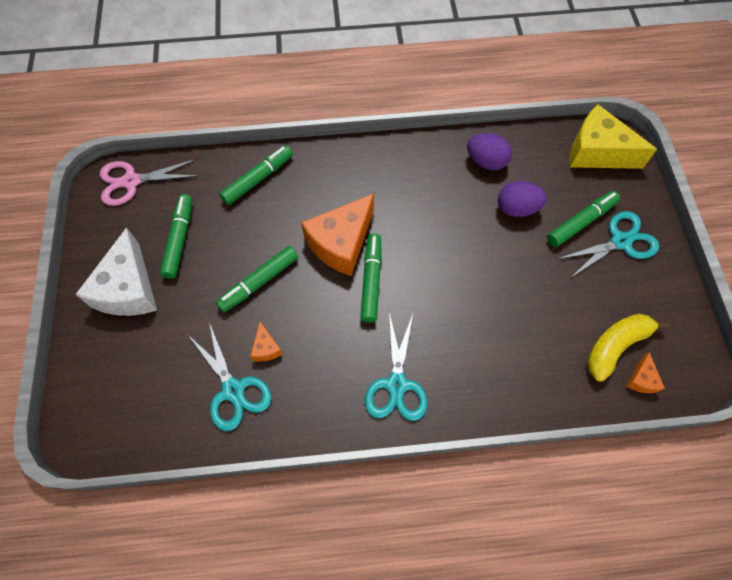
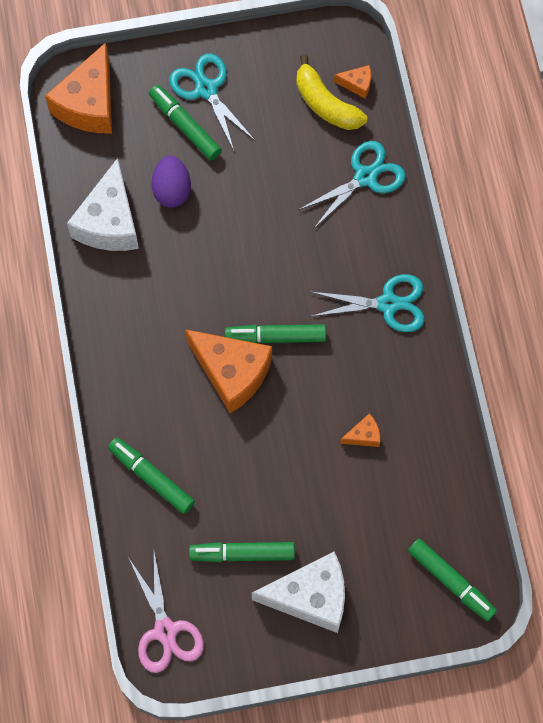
camera: 95 degrees left, 5 degrees up
turquoise scissors [188,322,272,431] -> turquoise scissors moved to [298,141,406,228]
green marker [216,246,298,312] -> green marker moved to [408,539,497,621]
purple egg [467,133,512,170] -> white cheese [67,158,139,251]
yellow cheese [570,104,657,169] -> orange cheese [45,42,112,133]

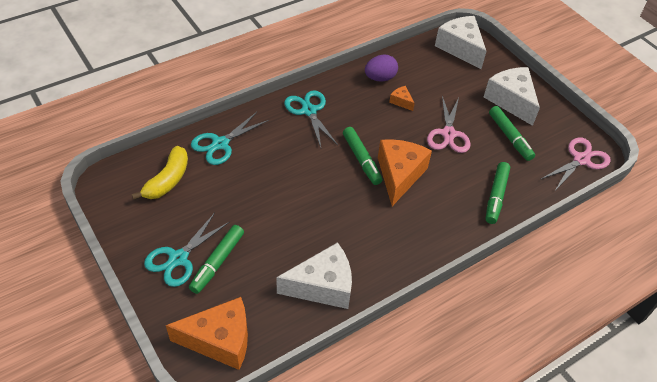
camera: 115 degrees left, 20 degrees down
purple egg [151,156,191,208] -> purple egg moved to [365,55,398,81]
turquoise scissors [298,141,406,228] -> turquoise scissors turned 75 degrees counterclockwise [191,112,269,165]
orange cheese [334,65,371,99] -> none
green marker [408,539,497,621] -> white cheese [435,16,486,69]
none -> pink scissors [427,96,470,153]

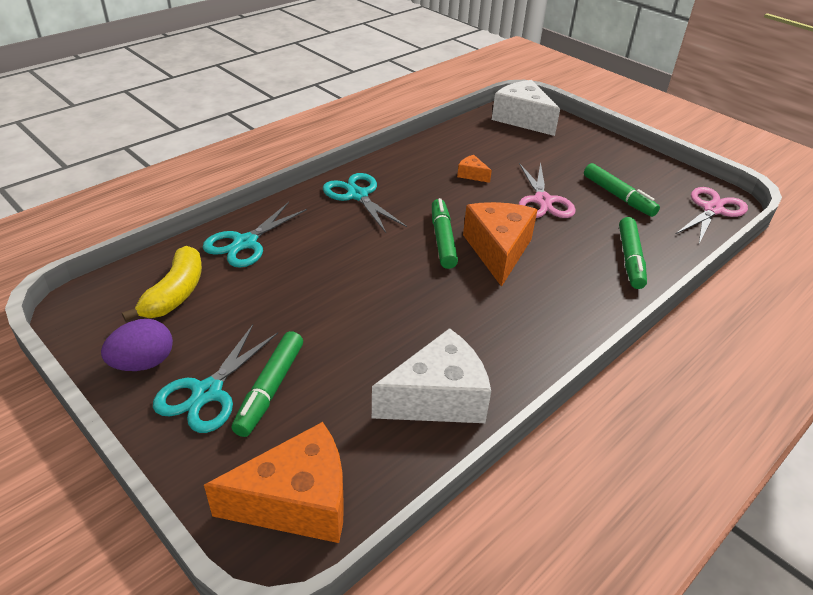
camera: 10 degrees left, 10 degrees down
green marker [343,127,383,185] -> green marker turned 150 degrees counterclockwise [432,198,458,269]
purple egg [365,55,398,81] -> purple egg moved to [101,319,173,371]
white cheese [484,67,540,126] -> none

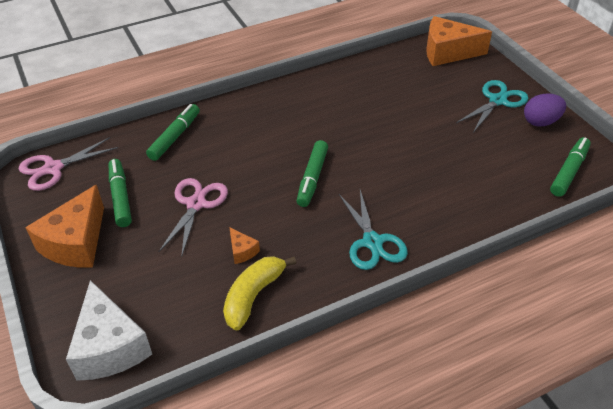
camera: 160 degrees left, 5 degrees up
yellow banana [122,246,202,322] -> yellow banana moved to [223,256,296,330]
turquoise scissors [202,202,307,268] -> none
green marker [232,331,303,437] -> green marker moved to [550,137,591,197]
white cheese [372,328,491,423] -> none
orange cheese [463,202,538,287] -> orange cheese moved to [25,185,104,268]

